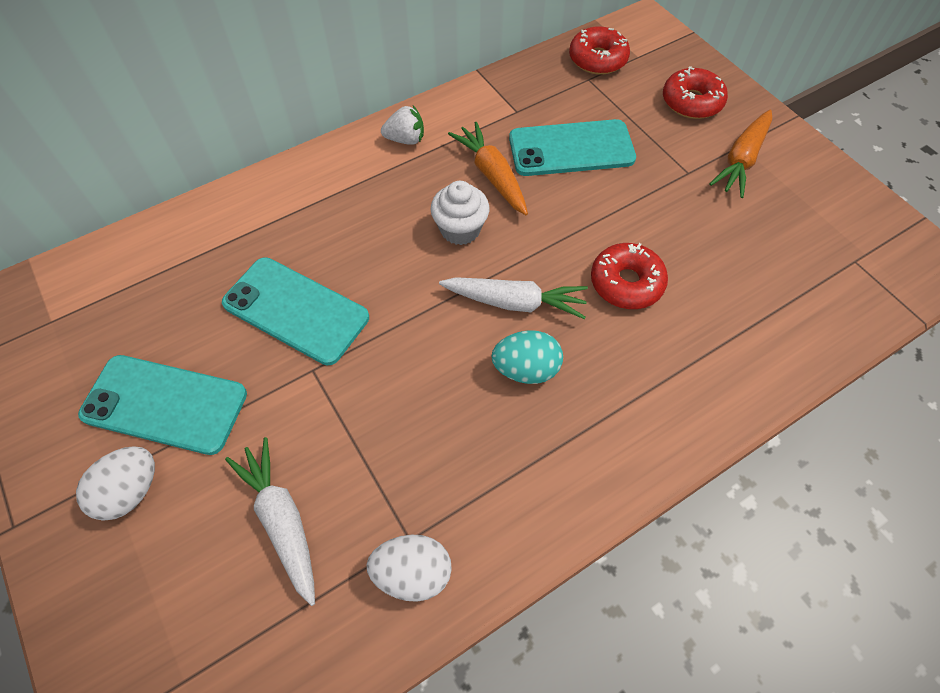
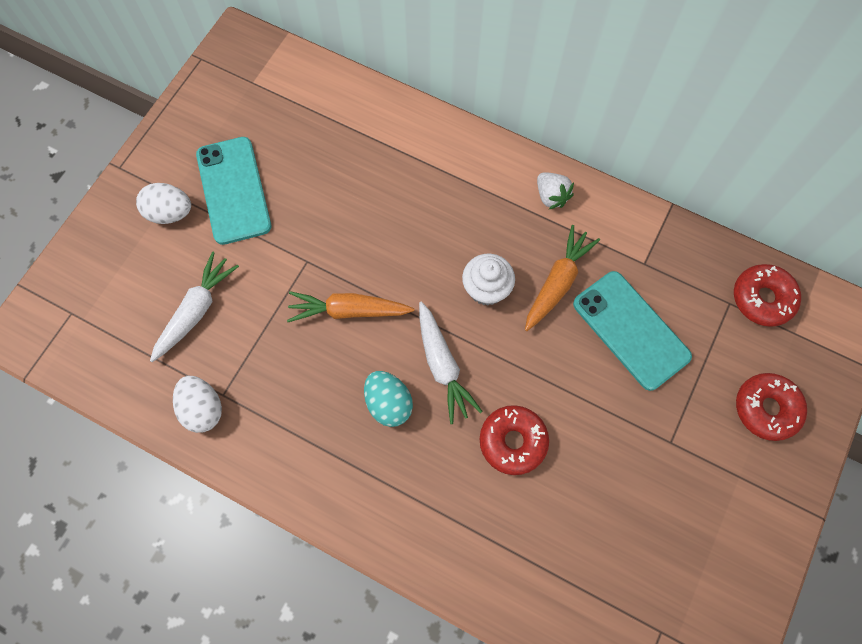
camera: 60 degrees right, 10 degrees up
turquoise phone [222,257,369,365] -> none
orange carrot [709,110,772,198] -> orange carrot moved to [287,291,414,322]

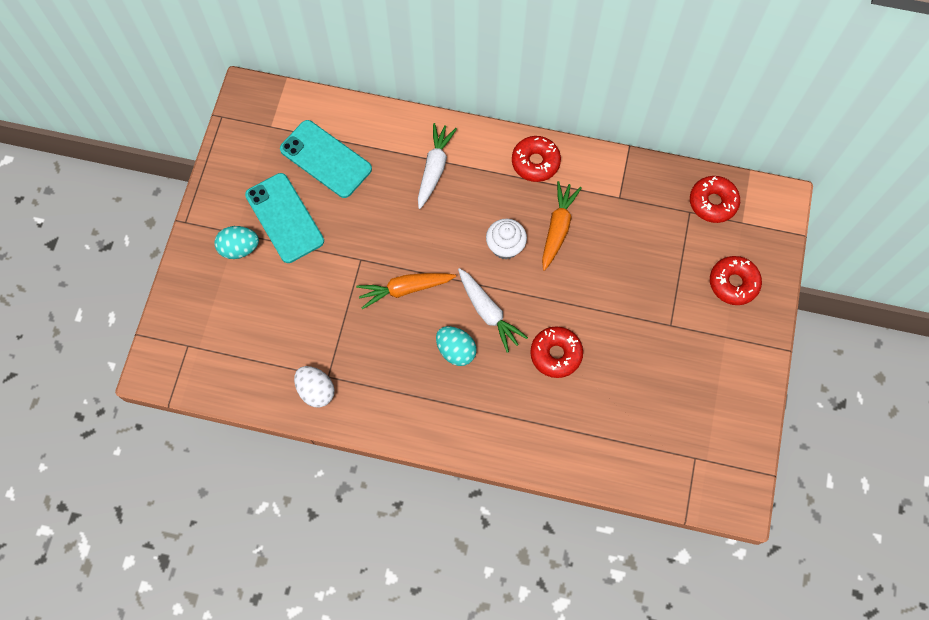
camera: 15 degrees left, 0 degrees up
white egg [136,183,191,224] -> turquoise egg [214,226,259,259]
white carrot [150,251,239,362] -> white carrot moved to [418,123,457,209]
white strawberry [537,172,574,209] -> red donut [512,136,561,182]
turquoise phone [573,271,692,391] -> turquoise phone moved to [280,120,372,198]

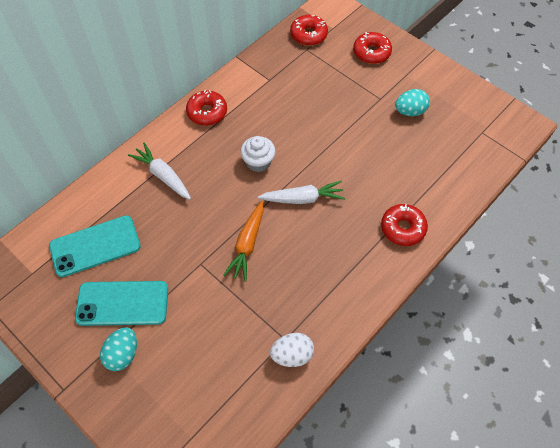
camera: 60 degrees left, 10 degrees down
turquoise egg [436,326,477,366] -> turquoise egg moved to [395,89,430,116]
red donut [530,326,583,378] -> red donut moved to [381,204,428,246]
orange carrot [542,181,582,271] -> none

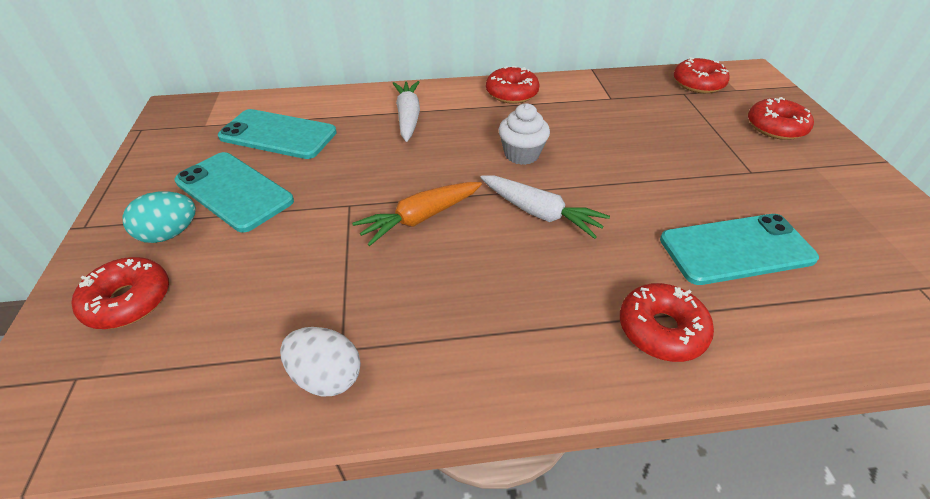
camera: 40 degrees right, 15 degrees down
turquoise egg [395,89,430,116] -> none
none -> red donut [71,257,169,329]
none -> turquoise phone [660,214,819,285]

